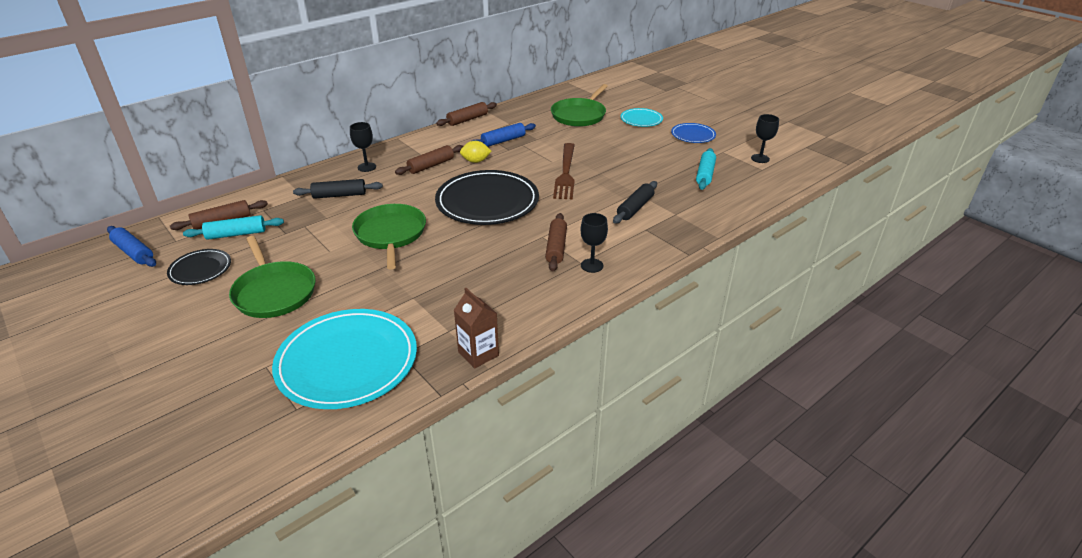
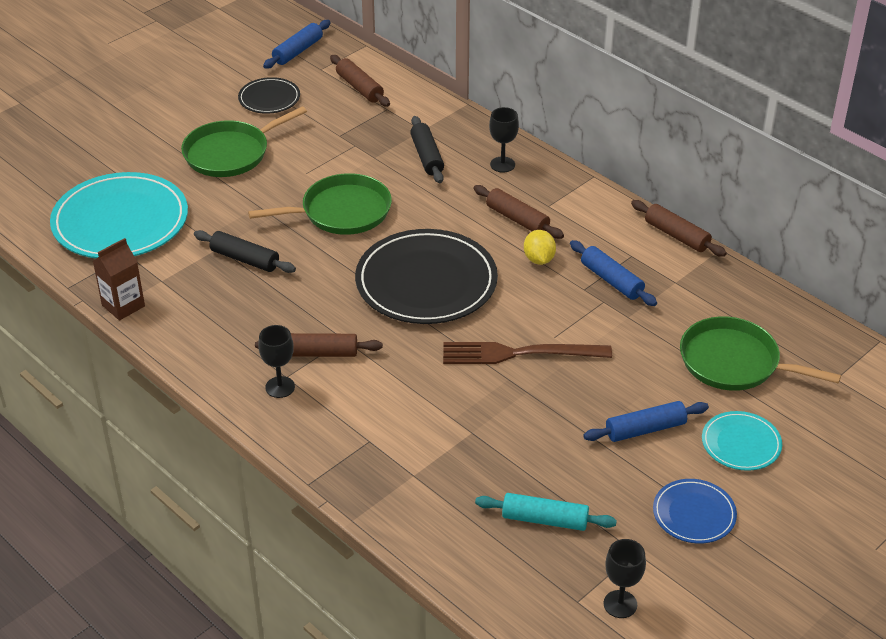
camera: 85 degrees right, 5 degrees up
turquoise rolling pin [183,215,284,240] -> none
black rolling pin [613,181,657,224] -> black rolling pin moved to [194,230,296,273]
none -> blue rolling pin [583,401,709,442]

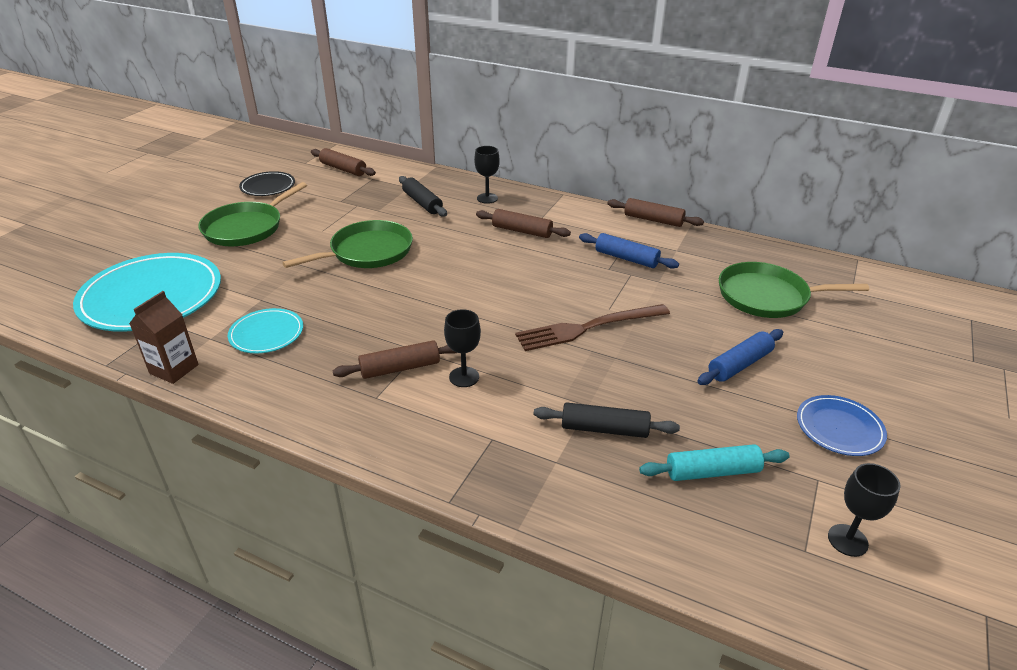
camera: 20 degrees left, 5 degrees down
black rolling pin [194,230,296,273] -> black rolling pin moved to [534,402,680,438]
black goblet [258,325,295,398] -> black goblet moved to [444,309,481,387]
blue rolling pin [263,20,331,69] -> none
black plate [355,229,498,324] -> none
yellow lemon [524,230,556,265] -> none
turquoise plate [702,411,782,471] -> turquoise plate moved to [228,308,303,354]

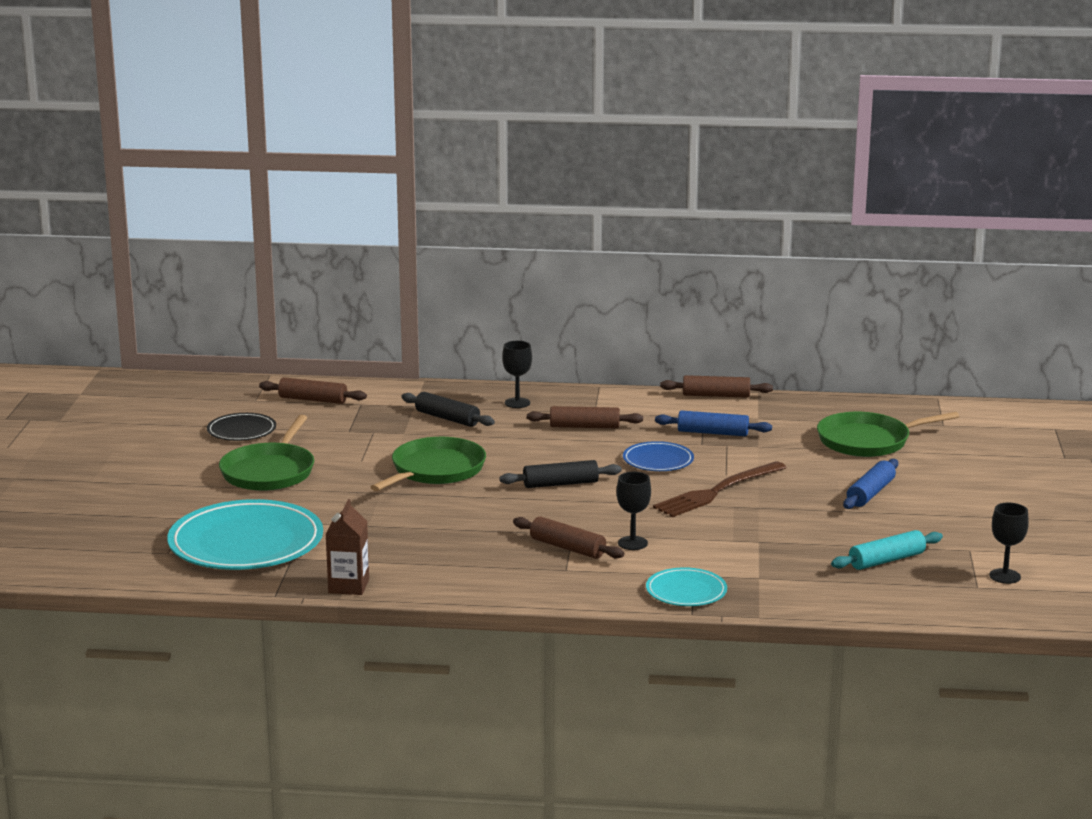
camera: 20 degrees left, 15 degrees down
turquoise plate [228,308,303,354] -> turquoise plate moved to [646,567,727,606]
brown rolling pin [333,340,457,379] -> brown rolling pin turned 75 degrees clockwise [513,517,624,559]
black rolling pin [534,402,680,438] -> black rolling pin moved to [499,460,622,488]
blue plate [797,395,887,456] -> blue plate moved to [623,441,694,471]

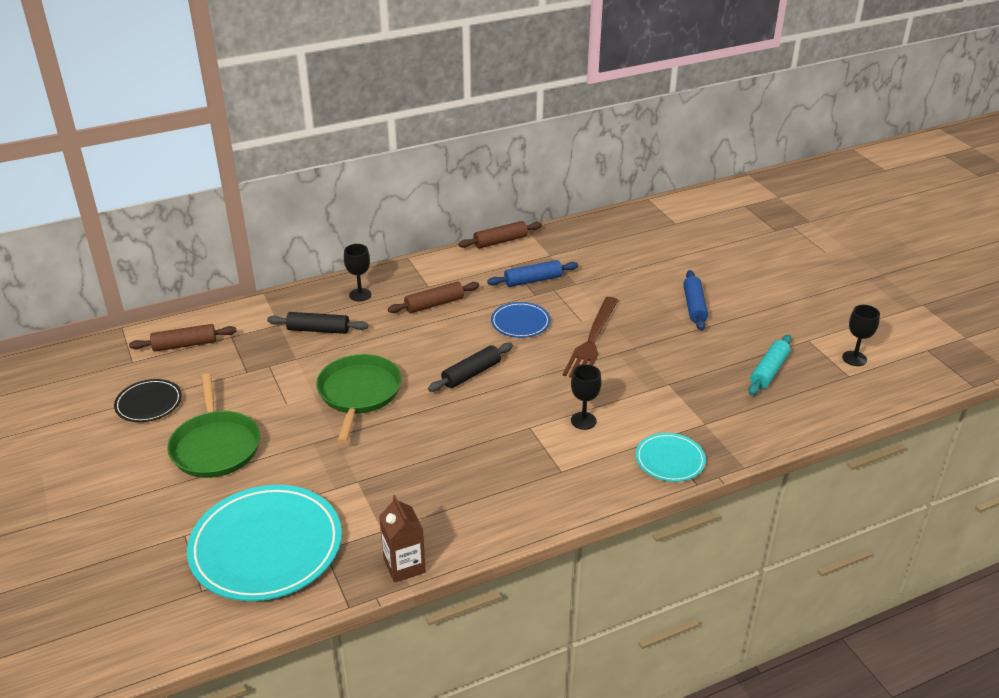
camera: 30 degrees left, 15 degrees up
brown rolling pin [513,517,624,559] -> none
green pan [817,412,959,457] -> none

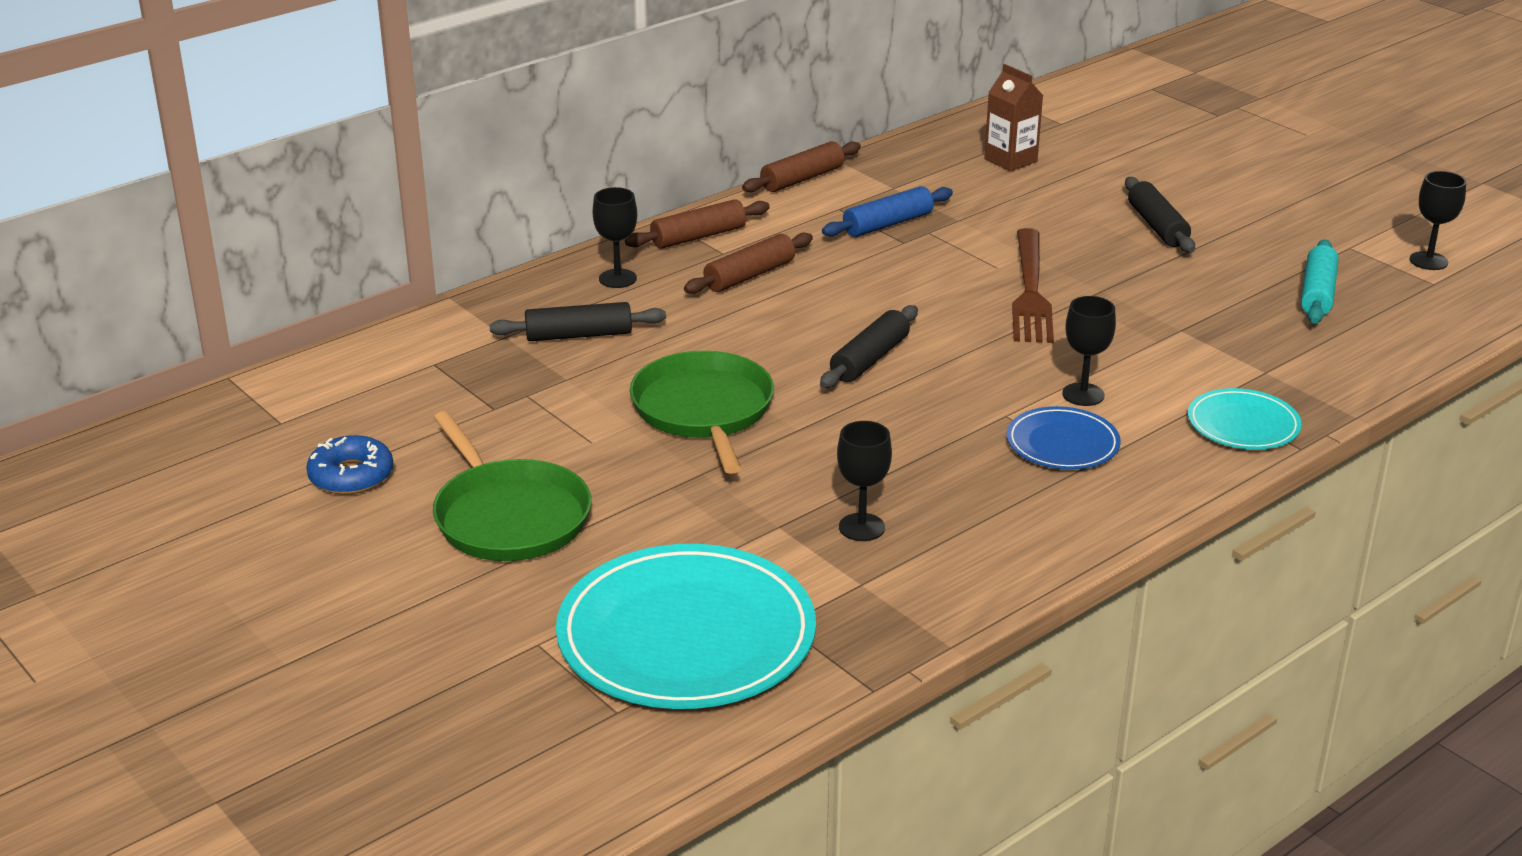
camera: 15 degrees left, 5 degrees down
black plate [114,379,182,422] -> blue donut [306,435,393,495]
brown rolling pin [129,324,237,351] -> brown rolling pin moved to [625,199,770,249]
brown carton [379,495,426,583] -> brown carton moved to [984,64,1043,171]
blue plate [491,302,550,338] -> blue plate moved to [1007,406,1121,470]
blue rolling pin [683,270,708,330] -> black rolling pin [1125,177,1195,253]
none -> black goblet [837,421,892,541]

